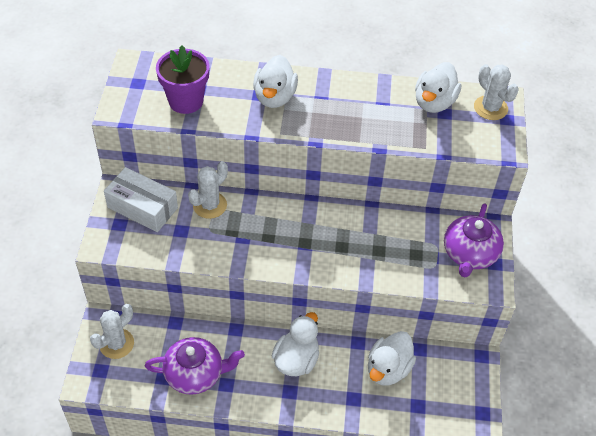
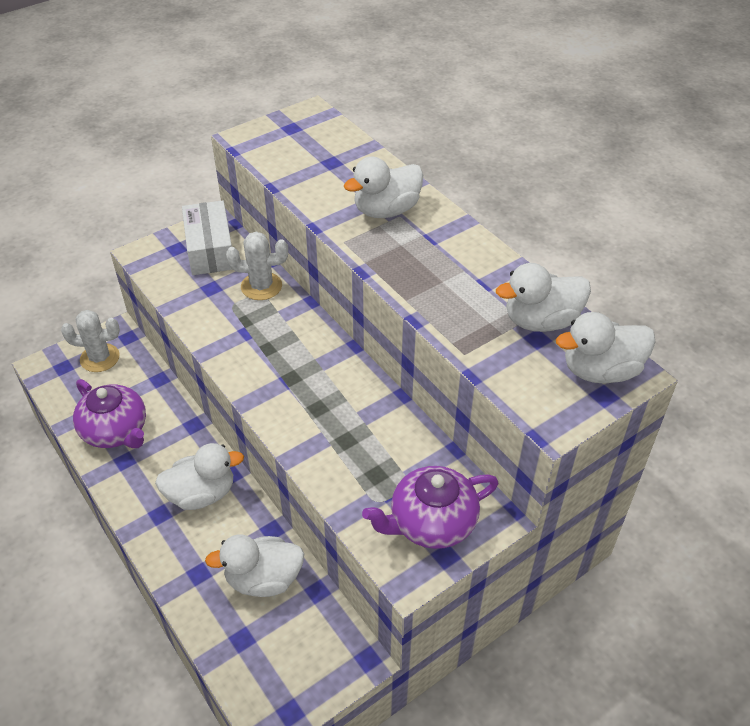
camera: 50 degrees right, 5 degrees down
purple flower pot [156,45,210,114] -> none
white cactus [474,64,519,120] -> white duck [556,312,655,384]

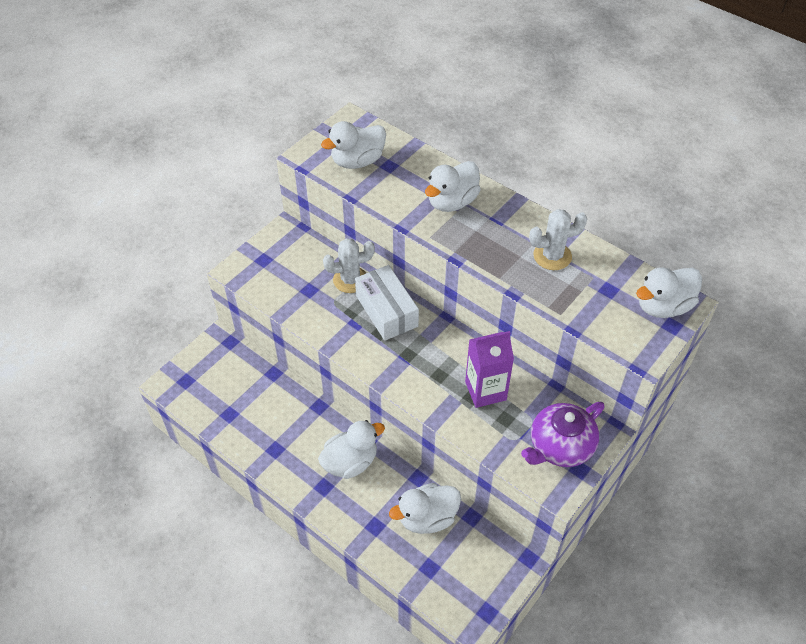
camera: 15 degrees left, 5 degrees up
white cactus [61,310,120,372] -> white cactus moved to [529,209,588,270]
purple teapot [73,379,146,448] -> none
white box [182,200,233,275] -> white box moved to [355,265,419,341]
white duck [496,263,591,332] -> white duck moved to [321,121,386,169]
none -> purple carton [465,331,514,408]

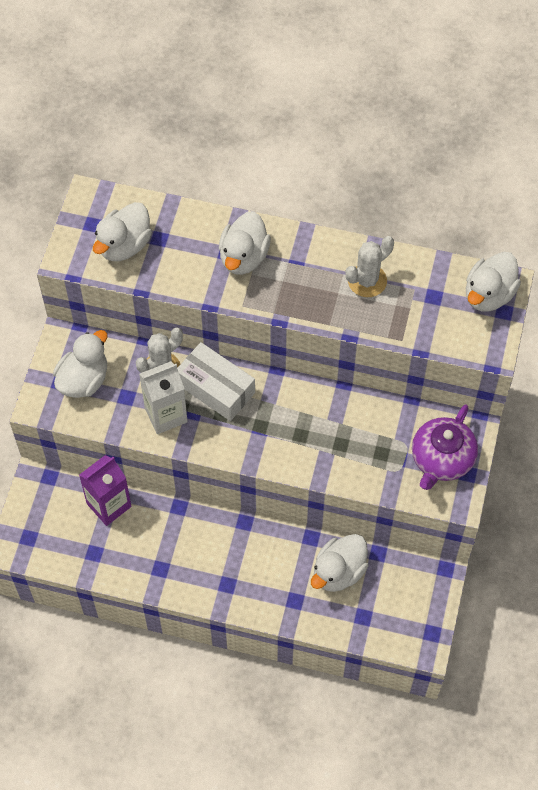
camera: 25 degrees left, 10 degrees up
white duck [318,420,385,479] -> white duck moved to [53,330,107,398]
purple carton [465,331,514,408] -> purple carton moved to [79,455,131,526]
none -> white carton [139,361,188,434]

